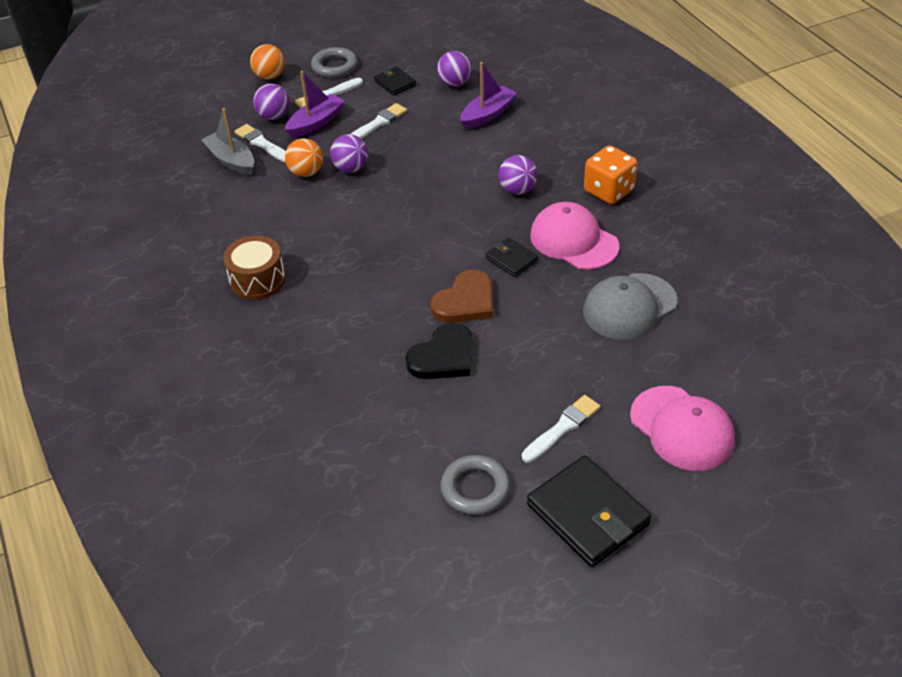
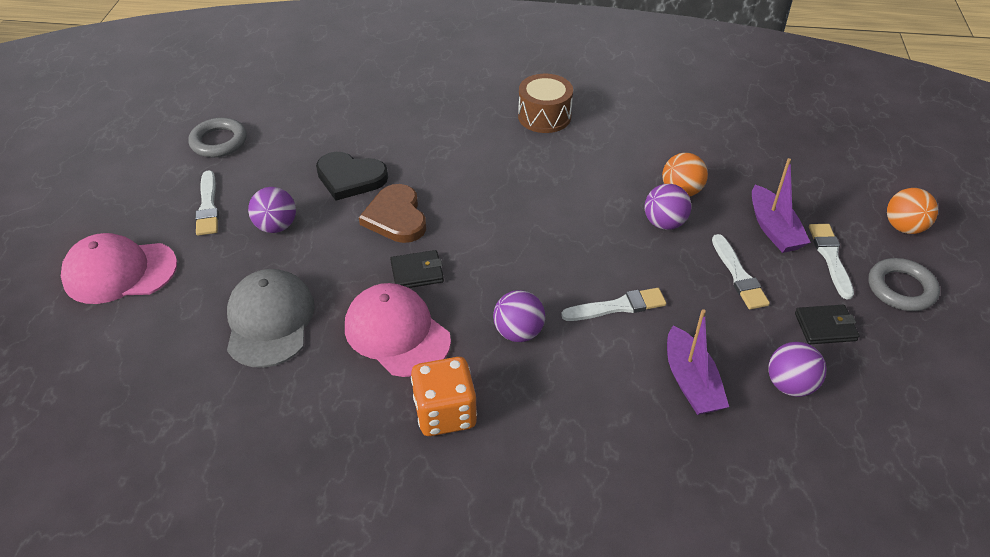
camera: 120 degrees right, 0 degrees up
grey boat [202,108,254,175] -> none
white brush [235,124,286,163] -> white brush moved to [561,288,667,321]
purple ball [253,84,290,120] -> purple ball moved to [248,187,296,233]
black heart [406,323,473,379] -> black heart turned 60 degrees counterclockwise [316,152,388,201]
black wallet [527,455,652,567] -> none
pink cap [530,202,619,270] -> pink cap turned 120 degrees counterclockwise [345,283,451,377]

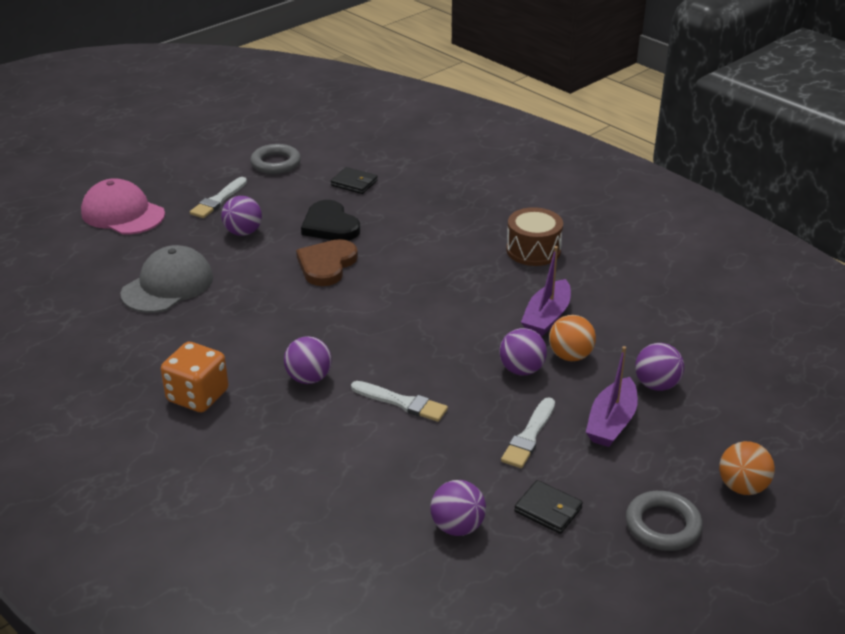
camera: 40 degrees right, 10 degrees down
pink cap [345,283,451,377] -> none
black wallet [390,250,444,288] -> black wallet moved to [331,167,378,194]
purple boat [667,309,729,415] -> purple boat moved to [521,246,571,337]
white brush [809,224,854,299] -> none
none -> purple ball [635,343,684,391]

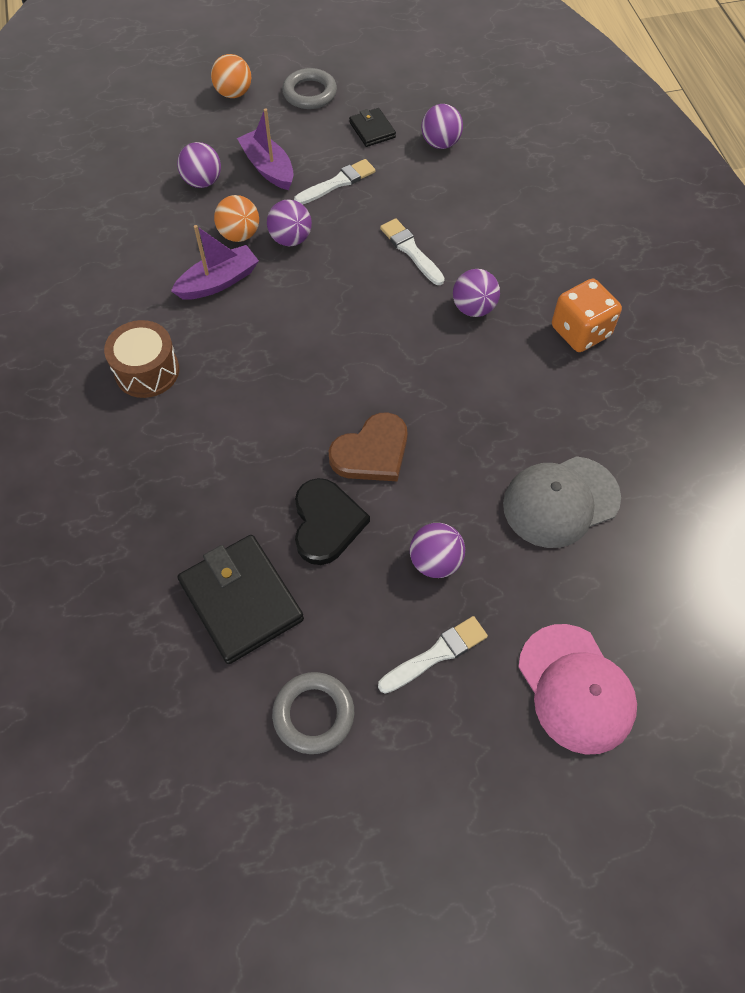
camera: 150 degrees left, 25 degrees up
black wallet [331,167,378,194] -> black wallet [178,535,304,664], size x1.89
purple boat [586,346,638,447] -> purple boat turned 90 degrees counterclockwise [237,108,294,190]

